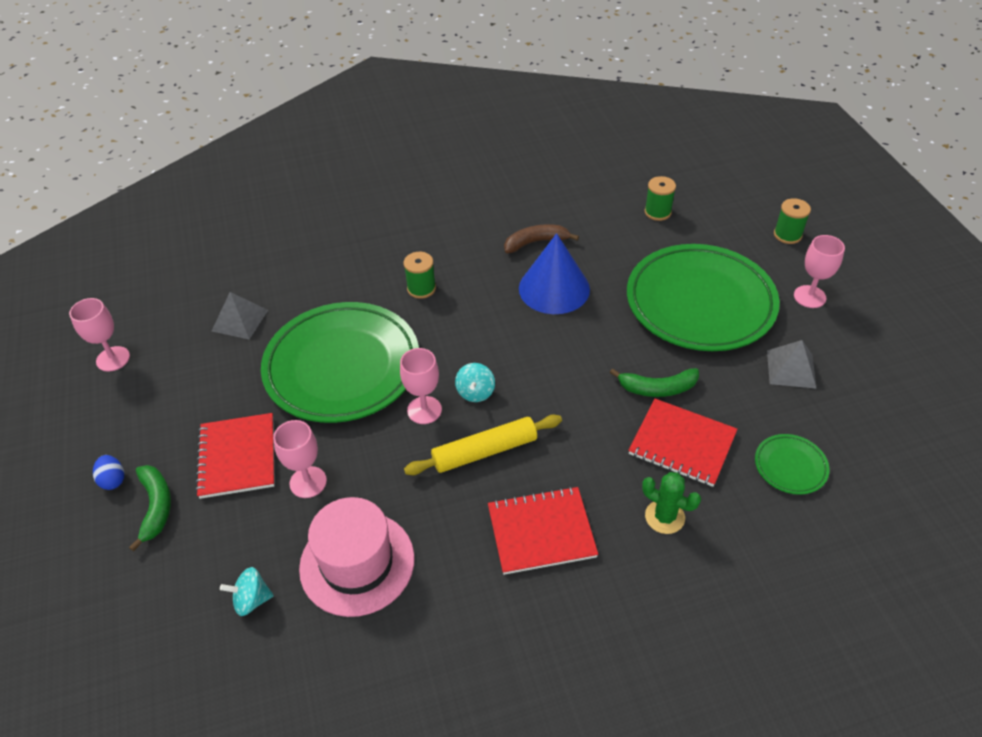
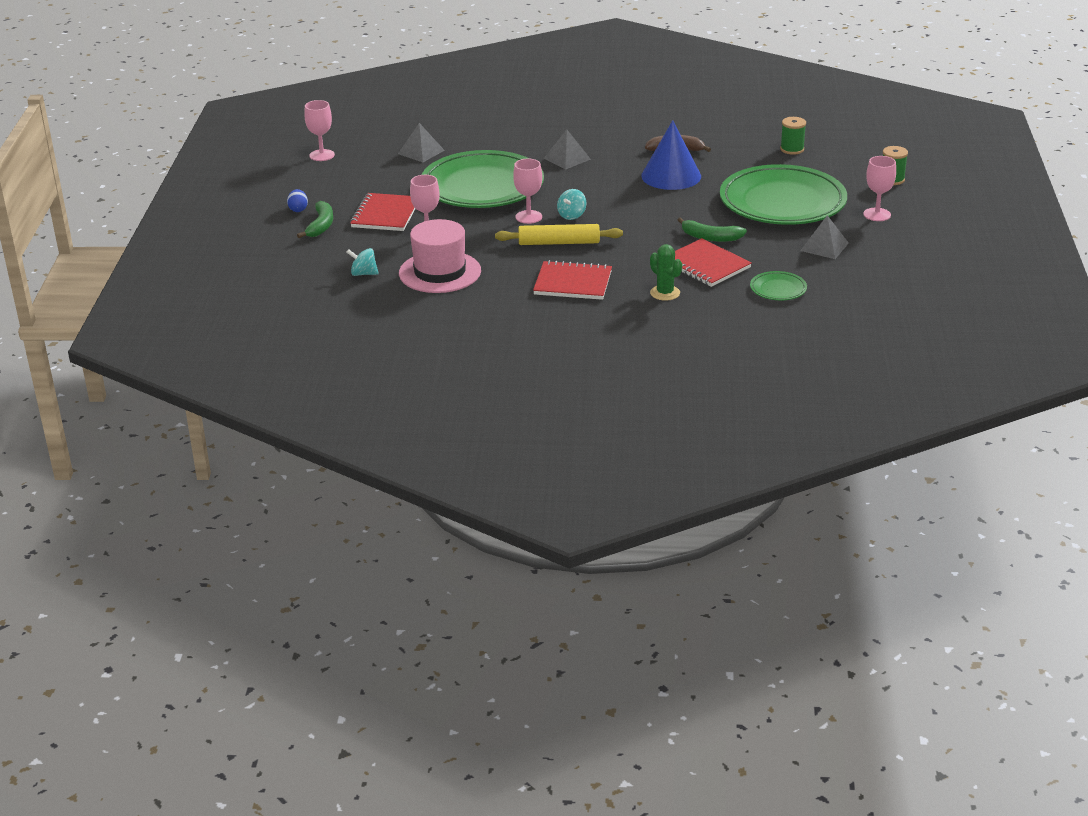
camera: 20 degrees right, 15 degrees down
green spool [404,252,436,299] -> grey pyramid [544,130,591,170]

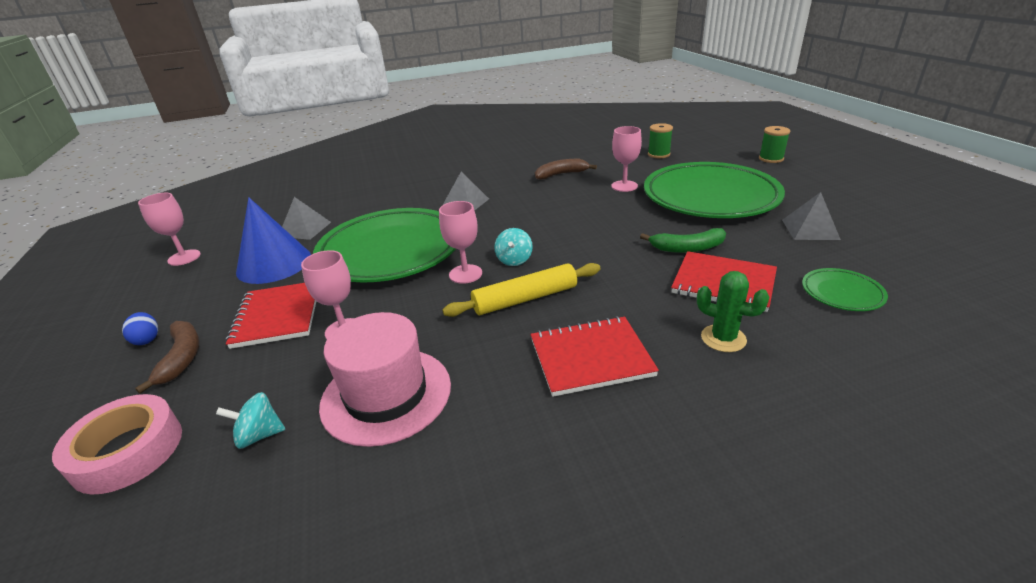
camera: 20 degrees left, 0 degrees up
green banana [297,201,333,238] -> brown banana [135,321,200,394]
blue cone [641,120,701,190] -> blue cone moved to [236,197,311,284]
pink goblet [863,156,896,221] -> pink goblet moved to [611,126,642,192]
none -> pink tape [52,394,182,494]

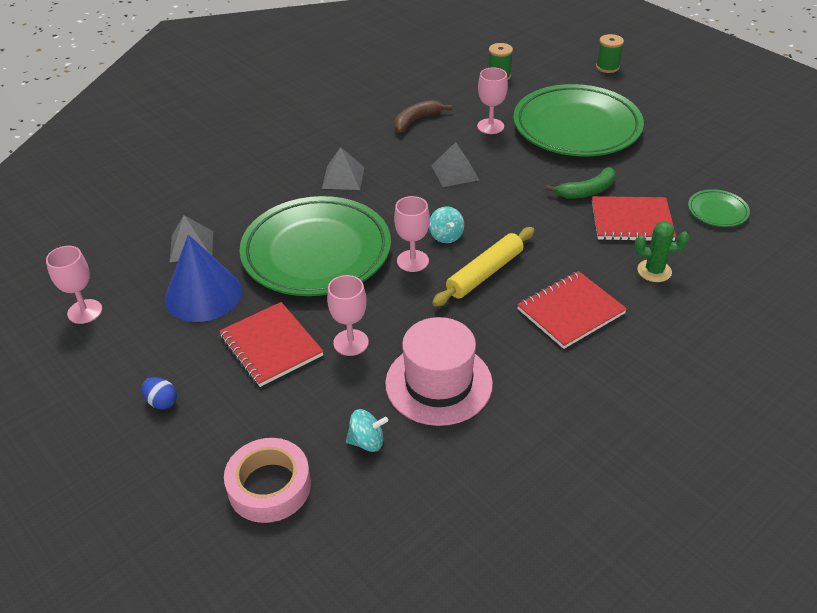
camera: 25 degrees left, 10 degrees up
brown banana [135,321,200,394] -> none
turquoise spinning top [216,392,285,449] -> turquoise spinning top turned 150 degrees counterclockwise [346,409,388,452]
grey pyramid [782,192,841,240] -> grey pyramid moved to [431,142,479,187]

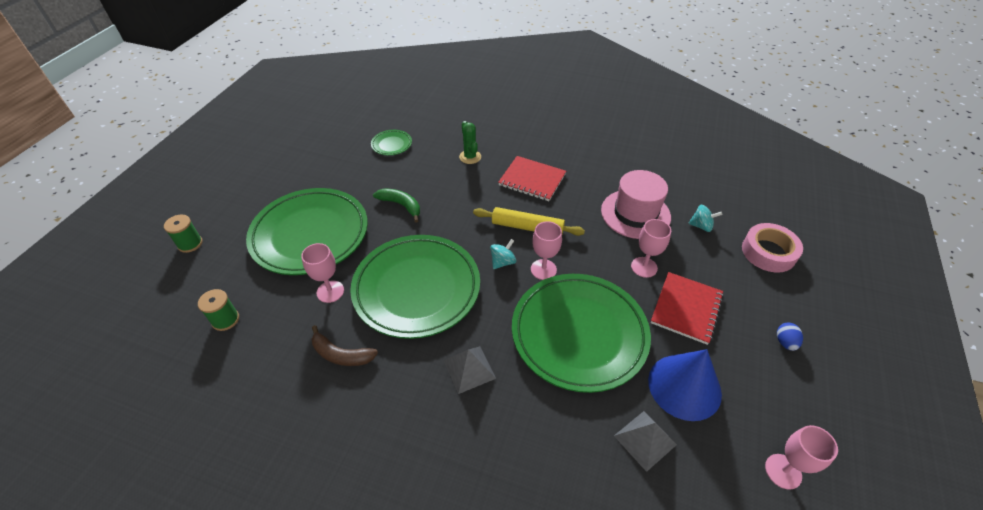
camera: 120 degrees left, 5 degrees up
turquoise spinning top [346,409,388,452] -> turquoise spinning top turned 135 degrees clockwise [688,205,722,232]
grey pyramid [431,142,479,187] -> green plate [350,235,480,339]
red notebook [592,196,676,241] -> none

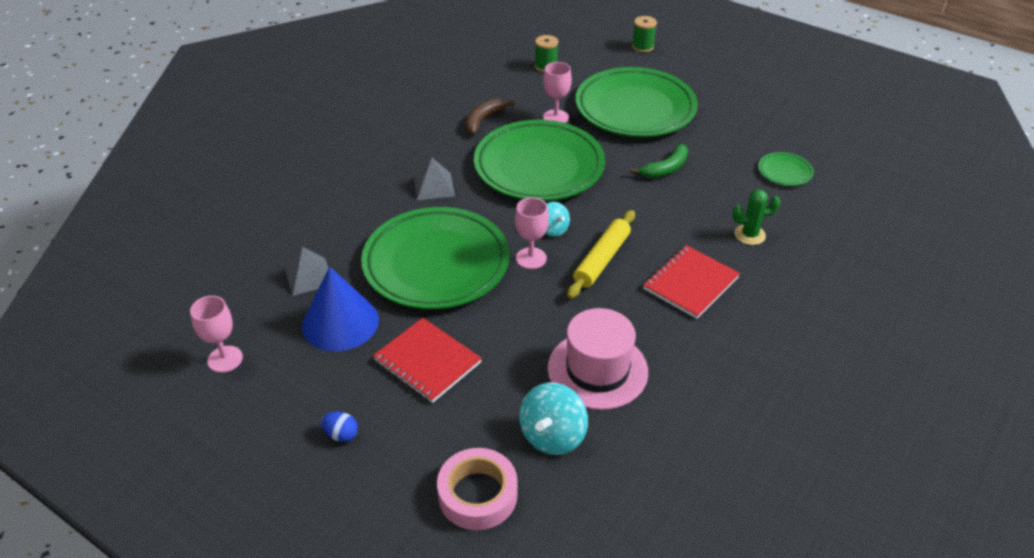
camera: 105 degrees right, 5 degrees down
pink goblet [631,219,671,278] -> none
turquoise spinning top [688,205,722,232] -> turquoise spinning top [519,382,588,455], size x1.65

